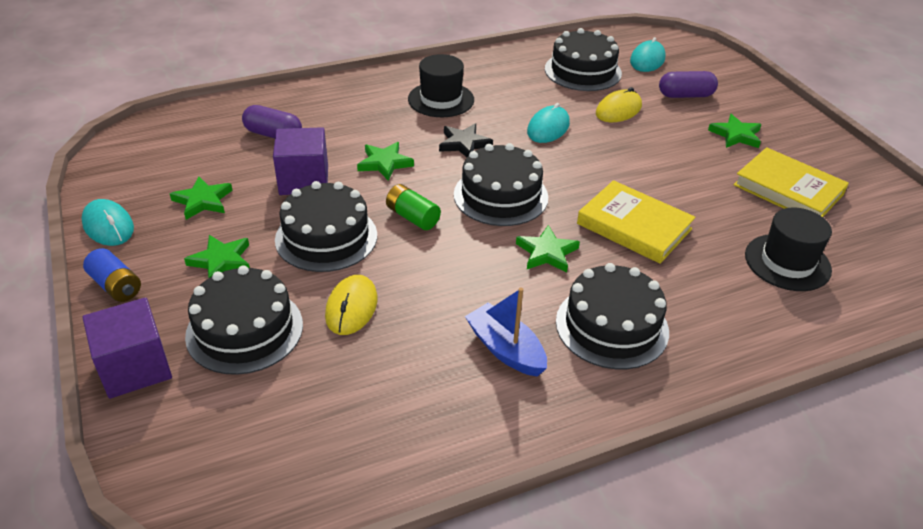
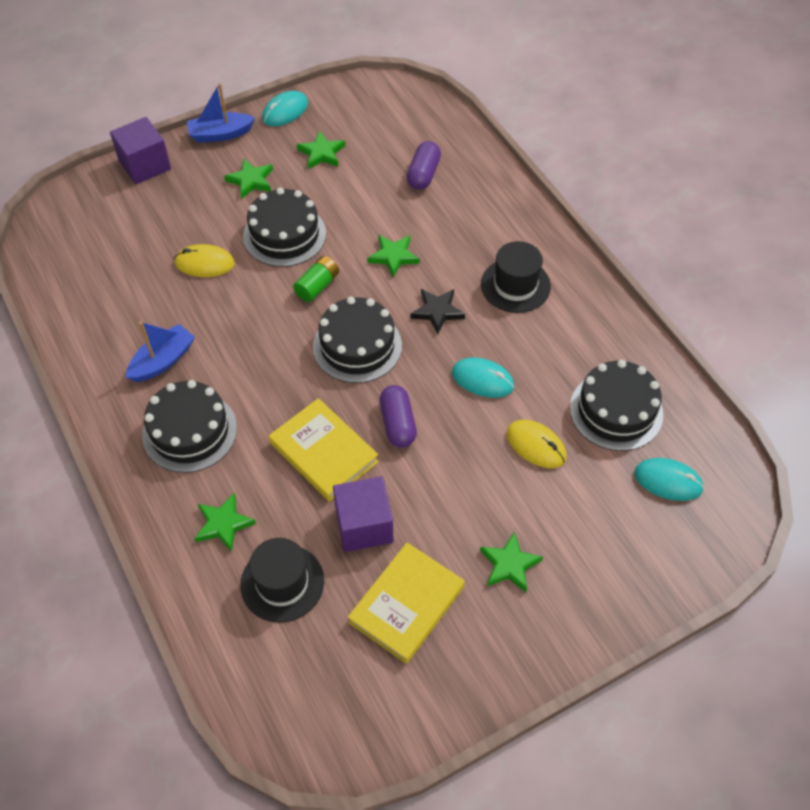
camera: 85 degrees right, 15 degrees up
blue battery [83,248,141,302] -> blue boat [187,83,255,143]
black cake [185,265,303,375] -> none
purple cube [273,127,328,195] -> purple cube moved to [333,476,393,552]
green star [516,225,580,273] -> green star moved to [194,493,256,552]
yellow book [577,180,696,264] -> yellow book turned 75 degrees counterclockwise [269,398,379,502]
purple capsule [659,71,718,98] -> purple capsule moved to [380,385,417,448]

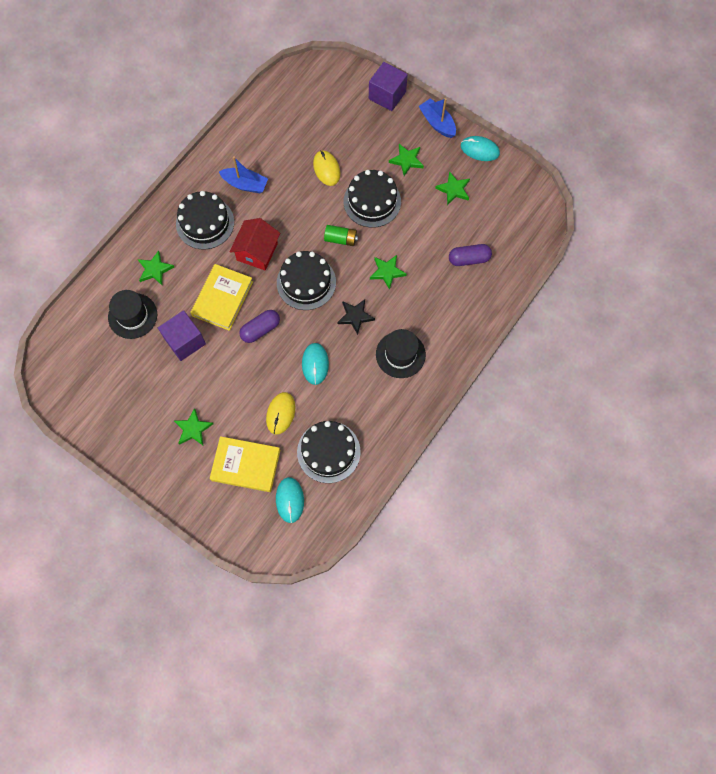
camera: 65 degrees right, 15 degrees up
yellow book [348,543,465,664] -> yellow book moved to [210,436,280,492]
none -> red house [230,218,280,270]

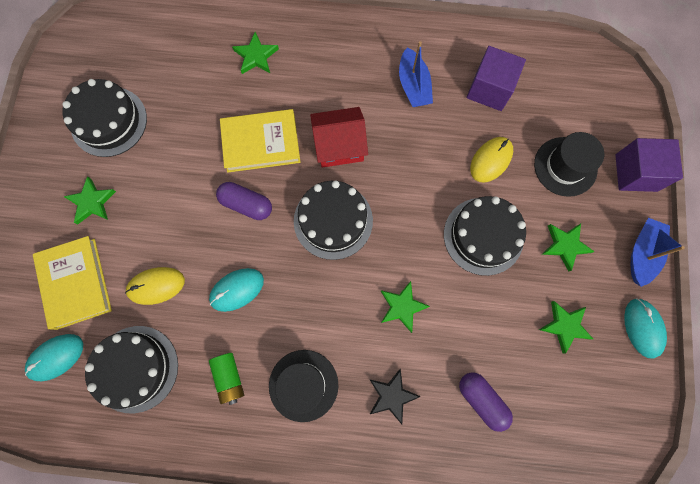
camera: 60 degrees right, 5 degrees up
black hat [108,290,157,339] -> black hat moved to [534,132,604,197]
purple cube [158,310,206,361] -> purple cube moved to [466,46,526,111]
black cake [176,191,234,249] -> black cake moved to [62,79,147,157]
green battery [324,225,358,246] -> green battery moved to [209,353,244,405]
black star [337,299,375,335] -> black star moved to [369,369,421,424]

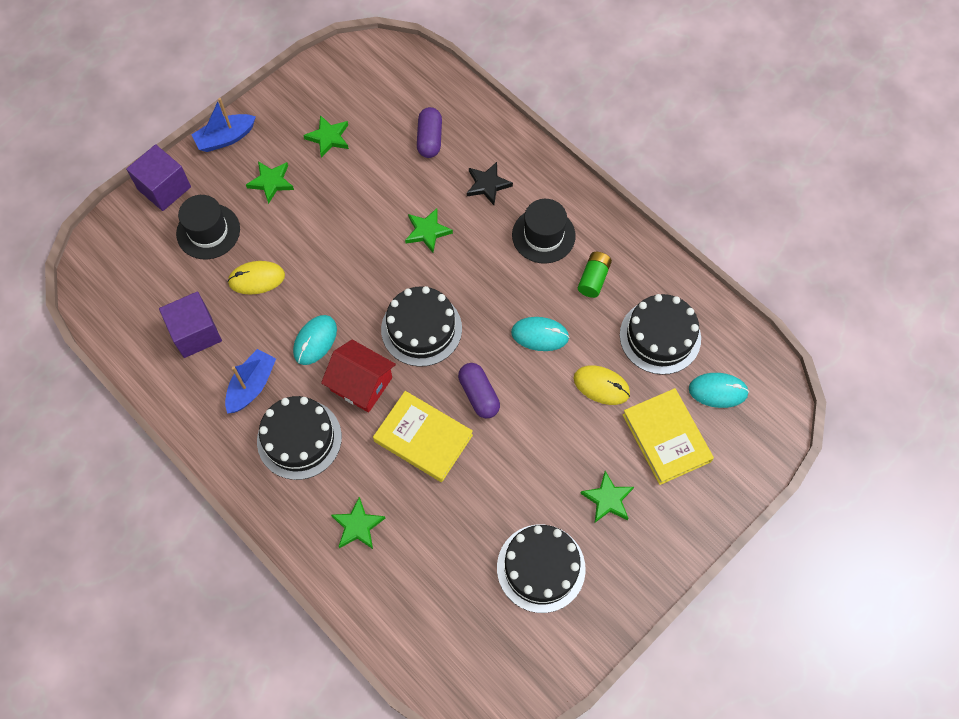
camera: 140 degrees left, 10 degrees down
yellow book [33,236,112,330] -> yellow book turned 45 degrees counterclockwise [622,388,714,485]
black cake [444,196,526,276] -> black cake moved to [257,396,342,480]
turquoise mouse [624,298,667,358] -> turquoise mouse moved to [293,315,337,365]

